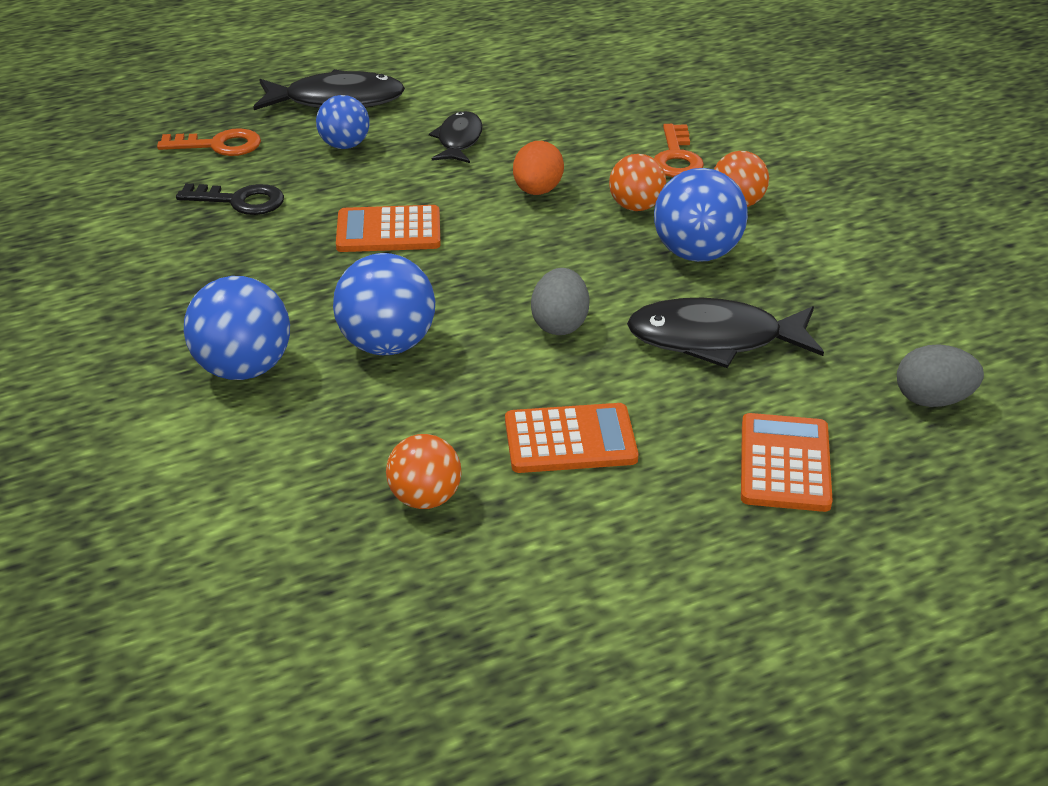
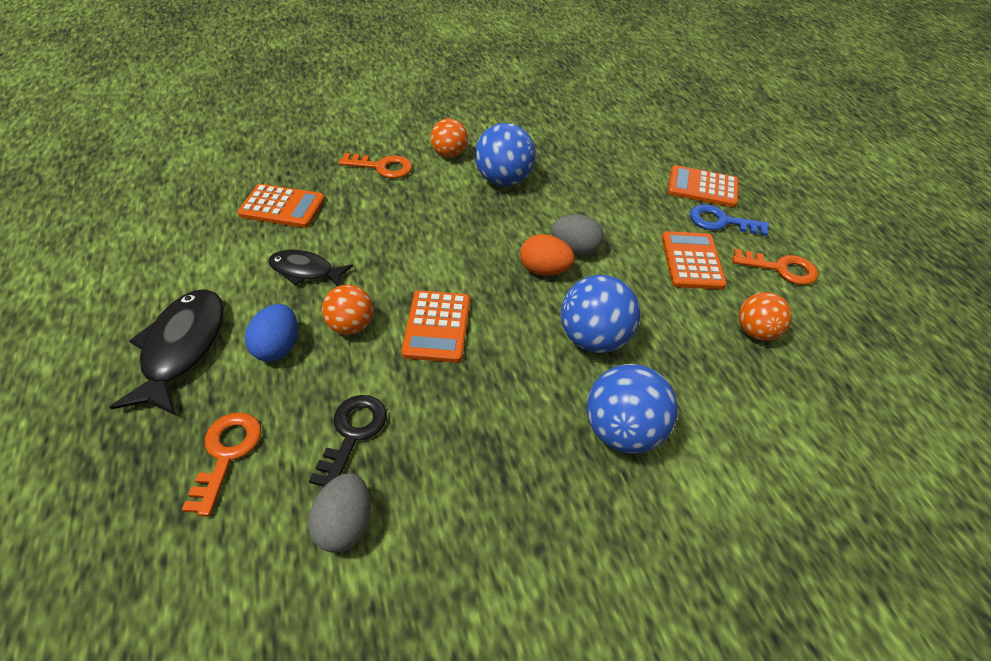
camera: 85 degrees left, 10 degrees up
blue ball [316,95,370,149] -> blue egg [245,304,297,362]
orange egg [513,141,564,195] -> orange egg moved to [520,234,575,276]
orange ball [609,154,666,211] -> orange ball moved to [322,285,373,335]
black fish [627,298,824,368] -> none
grey egg [897,344,984,407] -> grey egg moved to [308,473,371,553]
none -> orange calculator [237,184,325,228]
none -> blue key [690,204,769,236]
none -> orange key [732,249,818,285]

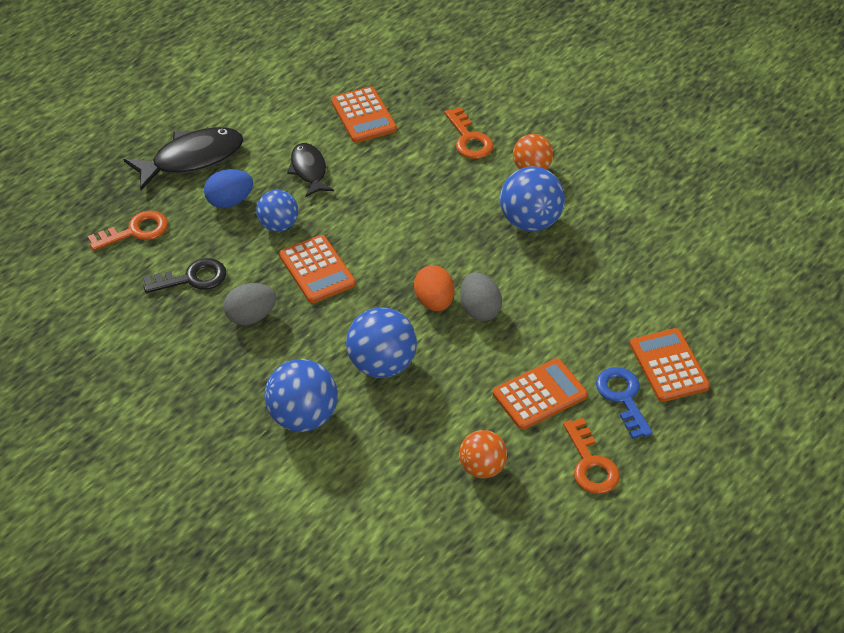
camera: 60 degrees right, 0 degrees up
grey egg [308,473,371,553] -> grey egg moved to [224,283,276,325]
orange ball [322,285,373,335] -> blue ball [256,190,298,232]
orange calculator [401,290,470,363] -> orange calculator turned 90 degrees counterclockwise [279,235,356,303]

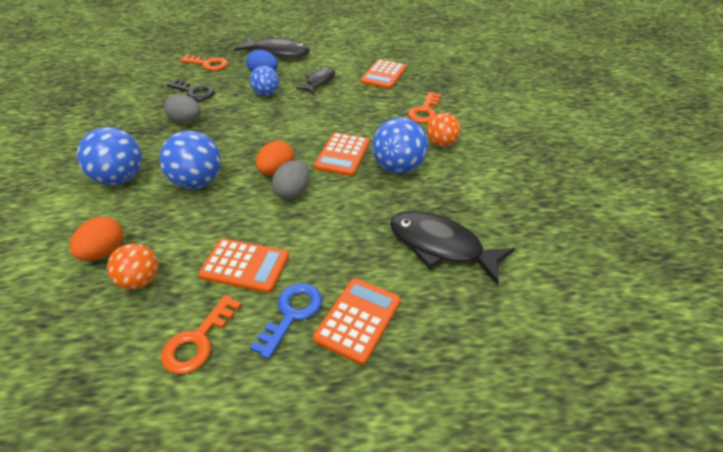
camera: 45 degrees right, 5 degrees down
orange calculator [279,235,356,303] -> orange calculator moved to [314,133,370,176]
none -> orange egg [70,217,123,261]
none -> black fish [390,211,515,284]

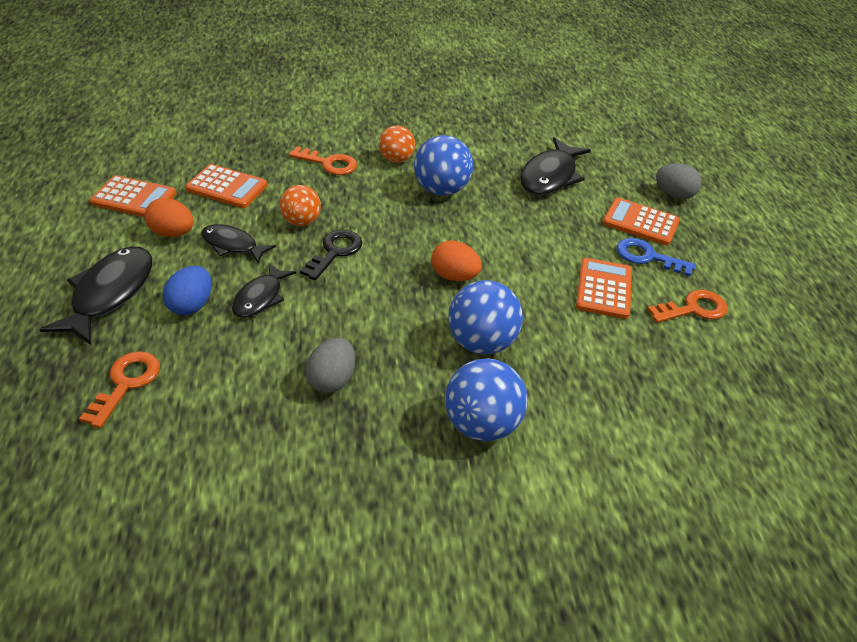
camera: 95 degrees left, 0 degrees up
orange egg [70,217,123,261] -> orange egg moved to [145,198,194,237]
orange ball [107,244,158,290] -> orange ball moved to [280,185,321,226]
orange key [161,295,242,374] -> orange key turned 45 degrees counterclockwise [647,290,728,323]
black key [166,79,215,101] -> black key moved to [300,230,362,280]
blue ball [250,66,279,96] -> black fish [232,263,296,318]
grey egg [272,160,310,200] -> grey egg moved to [656,163,702,199]
orange calculator [314,133,370,176] -> orange calculator moved to [90,175,177,217]

